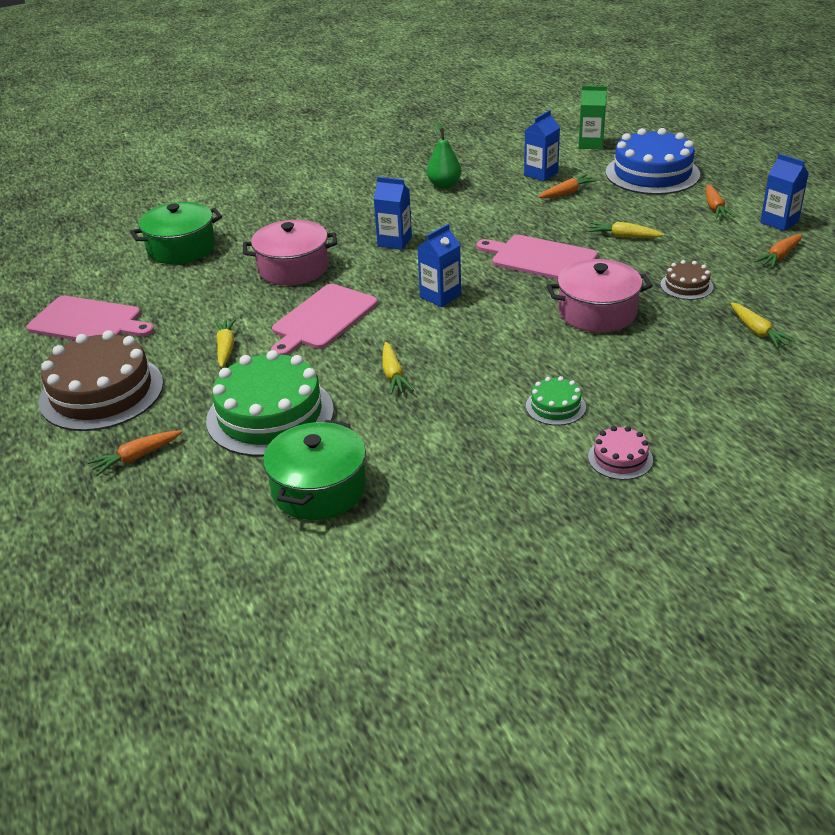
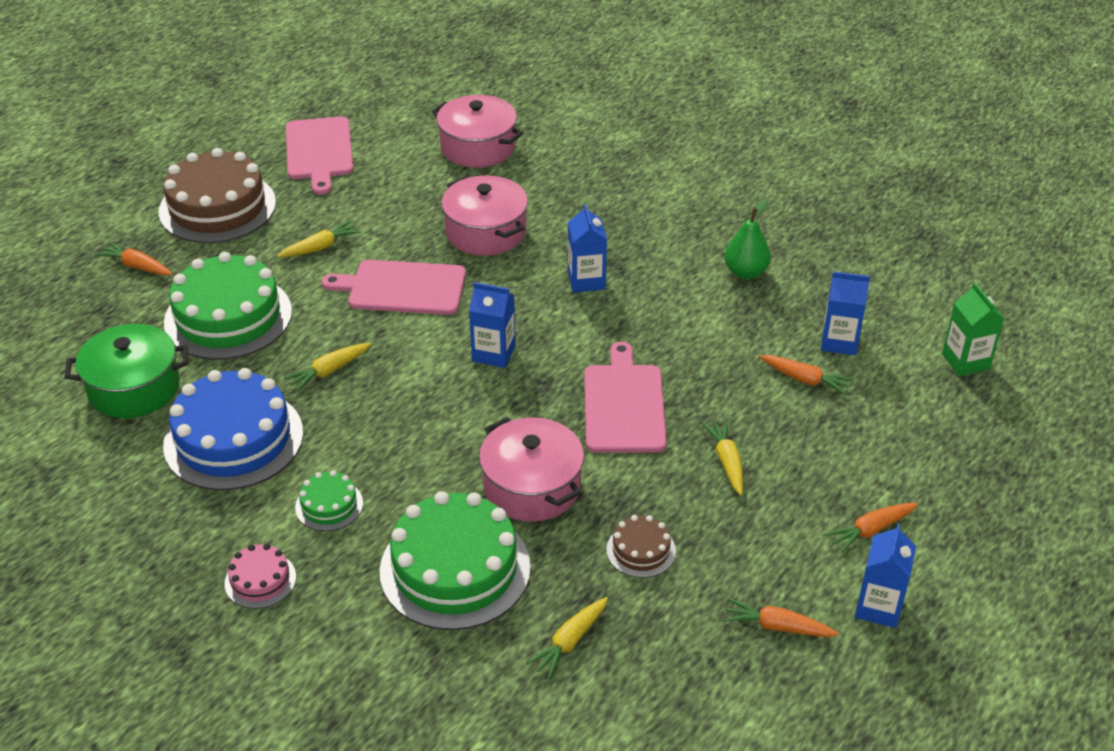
camera: 60 degrees right, 5 degrees up
green pot [130,202,222,264] -> pink pot [432,95,523,168]
blue cake [606,128,700,195] -> blue cake moved to [163,368,303,490]
none -> green cake [380,491,531,630]

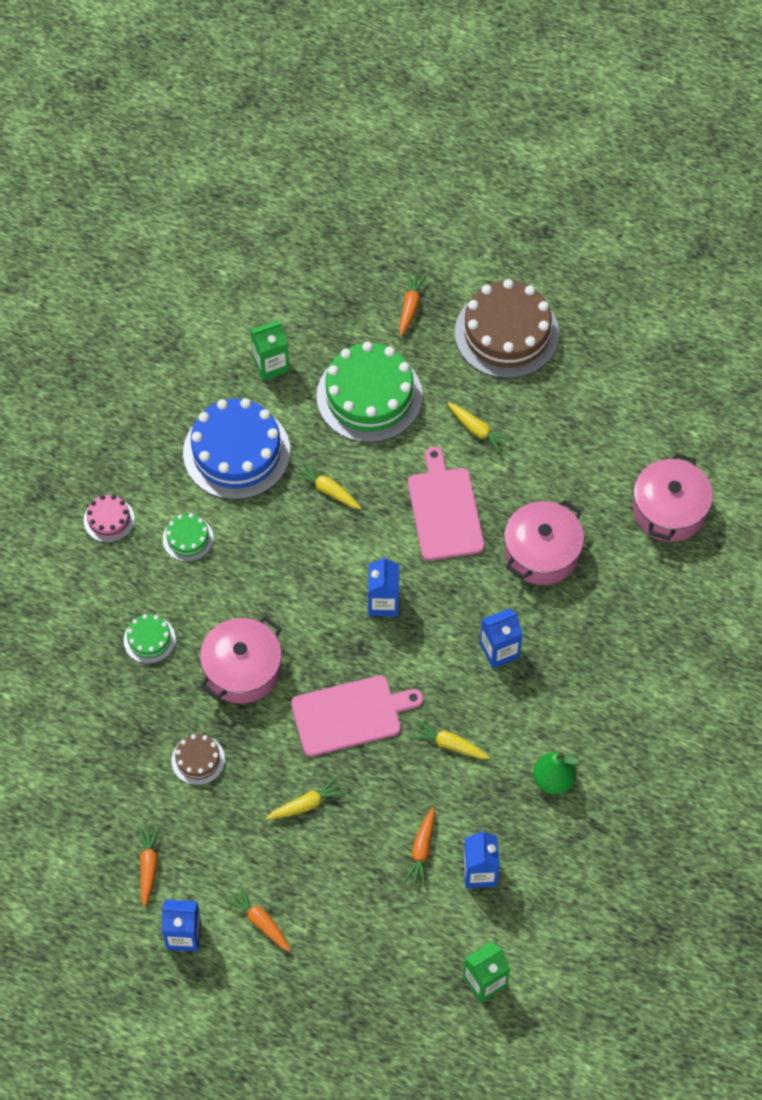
camera: 75 degrees right, 20 degrees up
green pot [65,324,188,418] -> green carton [250,321,289,381]
pink cutting board [286,117,354,195] -> none
green cake [380,491,531,630] -> green cake [124,614,176,664], size x0.47
yellow carrot [526,597,608,679] -> yellow carrot moved to [410,720,490,759]

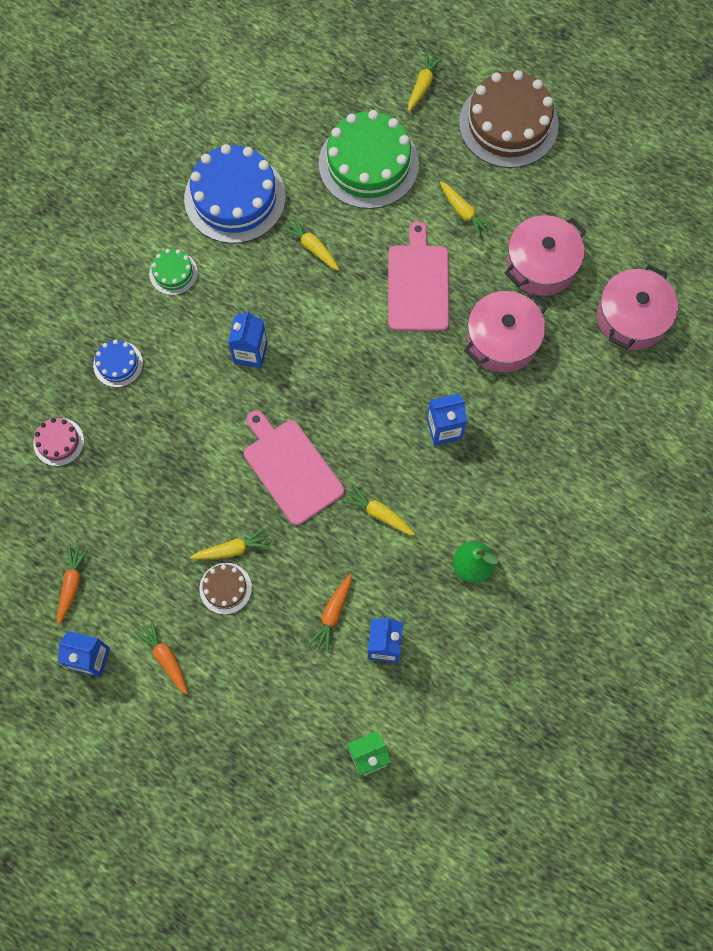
camera: 10 degrees right, 10 degrees up
pink cake [84,495,135,543] -> pink cake moved to [33,418,84,466]
green cake [124,614,176,664] -> blue cake [93,340,143,387]
brown cake [172,734,225,785] -> brown cake moved to [199,563,252,614]
pink pot [200,616,282,703] -> pink pot moved to [505,215,586,296]
green carton [250,321,289,381] -> none
pink cutting board [291,675,423,756] -> pink cutting board turned 120 degrees counterclockwise [244,411,344,525]
blue carton [368,556,399,617] -> blue carton moved to [228,310,268,369]
orange carrot [399,272,427,336] -> yellow carrot [408,51,444,111]

